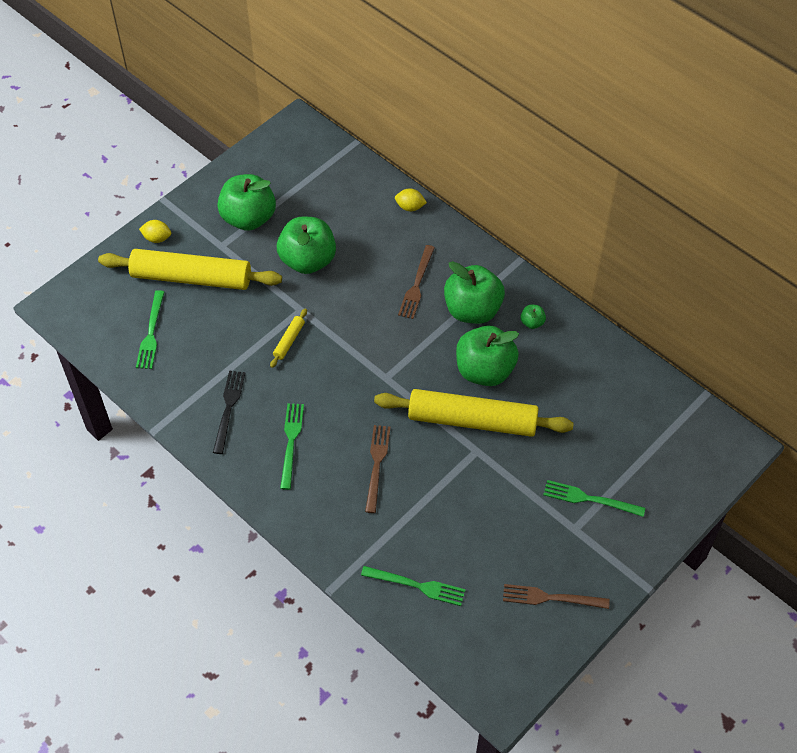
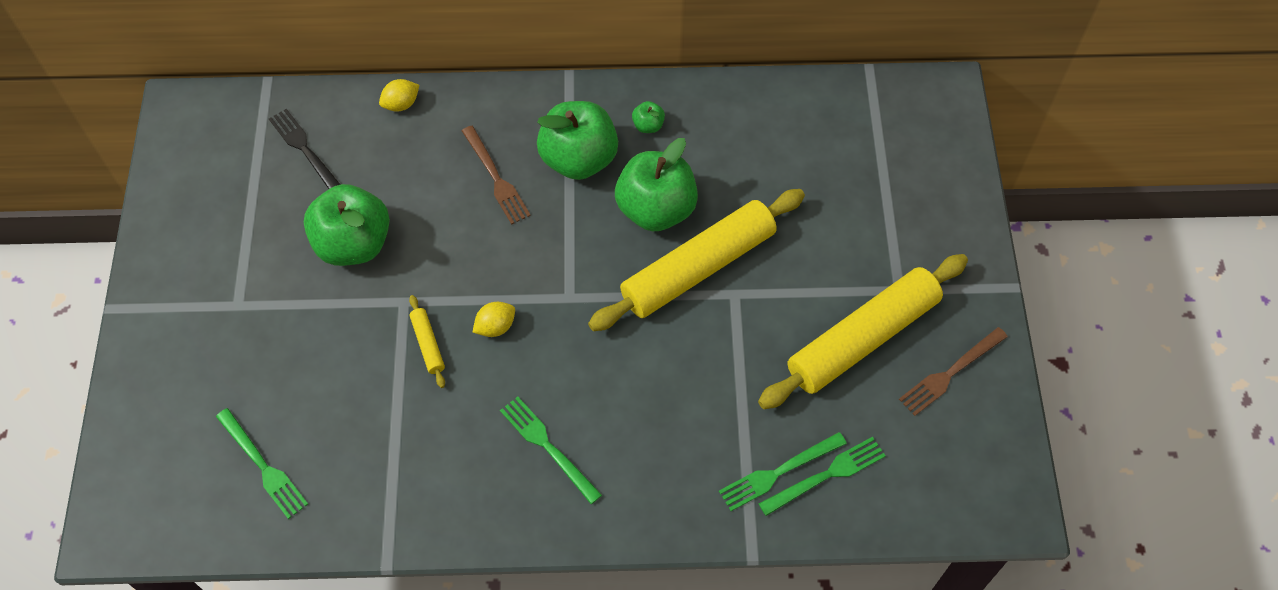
camera: 45 degrees left, 5 degrees up
yellow rolling pin [98,249,282,290] -> yellow rolling pin moved to [758,254,968,409]
yellow lemon [139,220,171,243] -> yellow lemon moved to [473,302,515,337]
black fork [213,371,245,454] -> black fork moved to [269,109,341,189]
green apple [217,174,276,231] -> none
brown fork [365,425,391,513] -> none
green fork [543,480,645,517] -> green fork moved to [719,432,847,511]

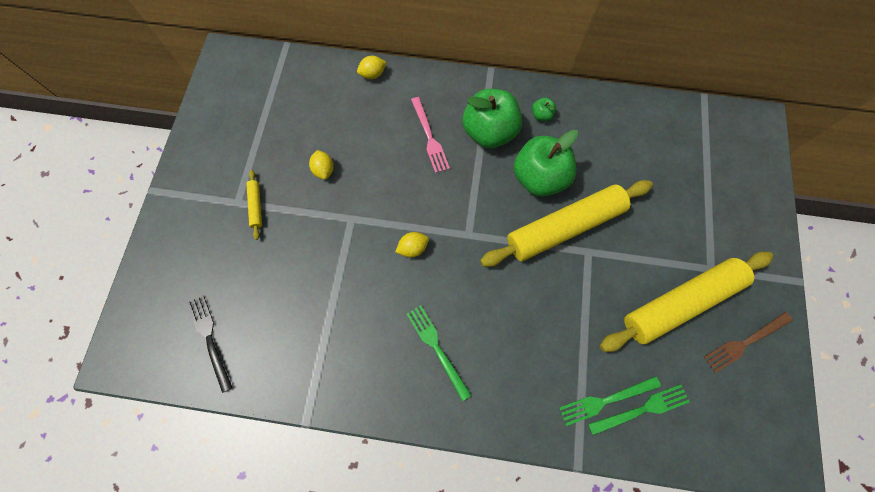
camera: 10 degrees right, 10 degrees up
green fork [216,408,308,519] -> none
black fork [269,109,341,189] -> black fork moved to [187,295,233,393]
green apple [304,184,390,266] -> yellow lemon [309,150,334,180]
yellow rolling pin [409,295,445,388] -> yellow rolling pin moved to [246,170,262,240]
brown fork [462,126,531,225] -> pink fork [411,97,450,173]

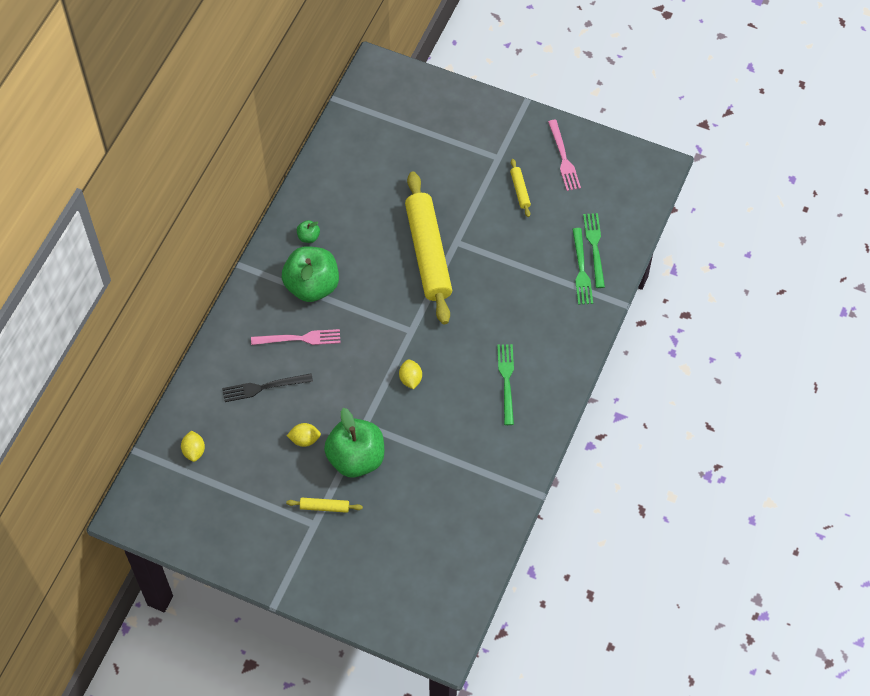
camera: 75 degrees left, 10 degrees down
black fork [187,295,233,393] -> black fork moved to [222,374,313,402]
yellow lemon [357,56,387,79] -> yellow lemon moved to [181,430,205,462]
green fork [407,305,471,401] -> green fork turned 105 degrees clockwise [497,344,514,425]
green apple [514,130,578,197] -> green apple moved to [324,408,384,478]
yellow rolling pin [600,252,773,352] -> yellow rolling pin [510,159,531,217], size x0.40
brown fork [704,312,793,373] -> pink fork [548,120,581,191]

